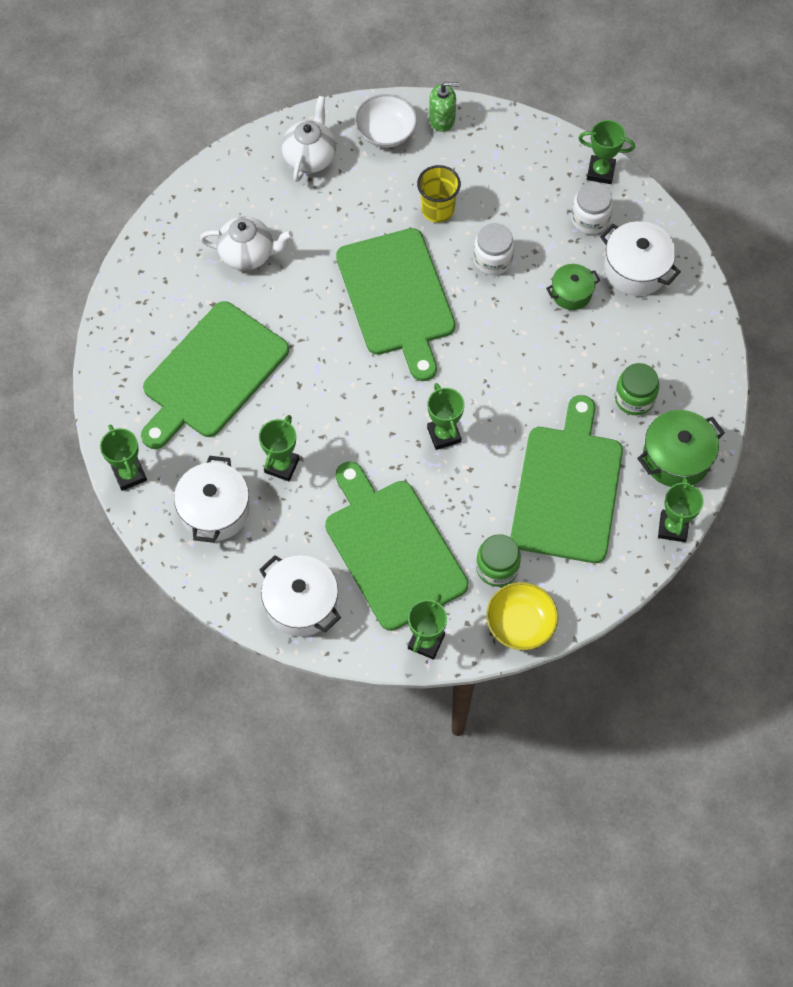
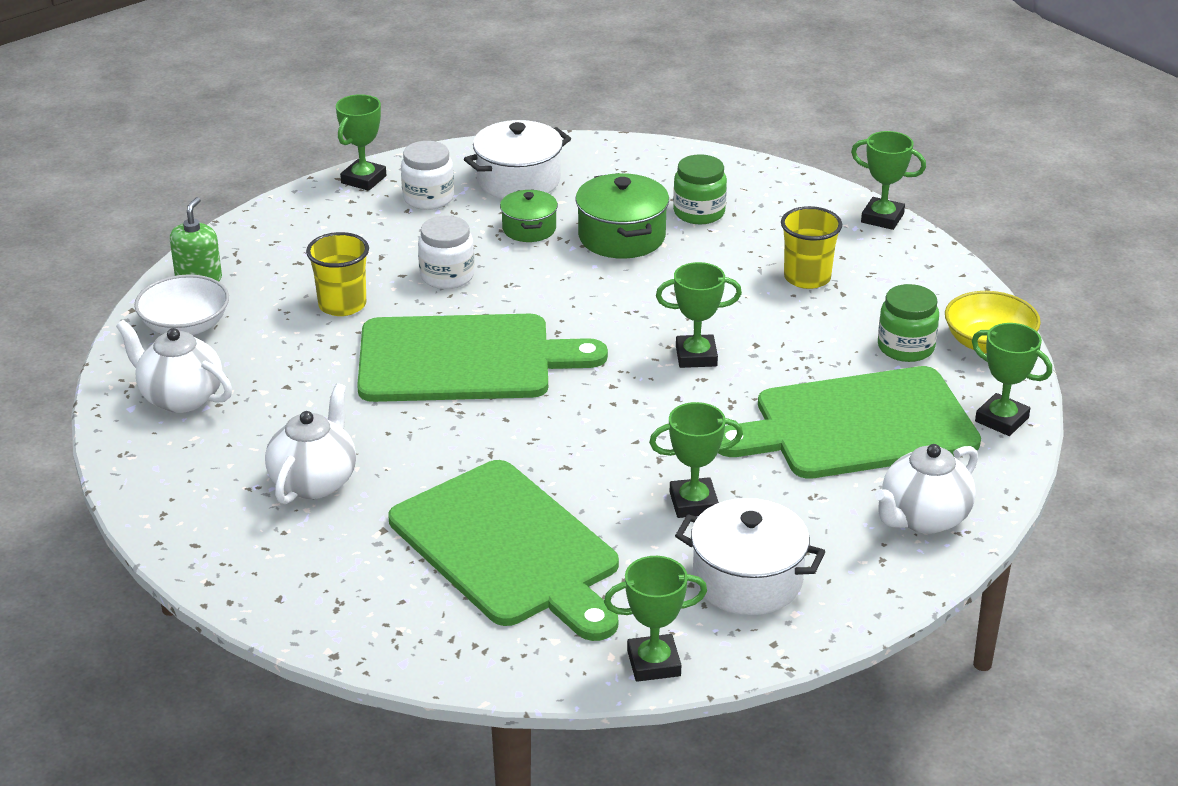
camera: 75 degrees left, 30 degrees down
green trophy [259,415,300,481] -> green trophy turned 45 degrees counterclockwise [649,402,743,518]
white pot [259,555,341,637] -> white teapot [875,444,978,534]
green cutting board [510,395,623,563] -> yellow cup [781,206,842,289]
green pot [637,410,725,487] -> green pot moved to [575,173,669,259]

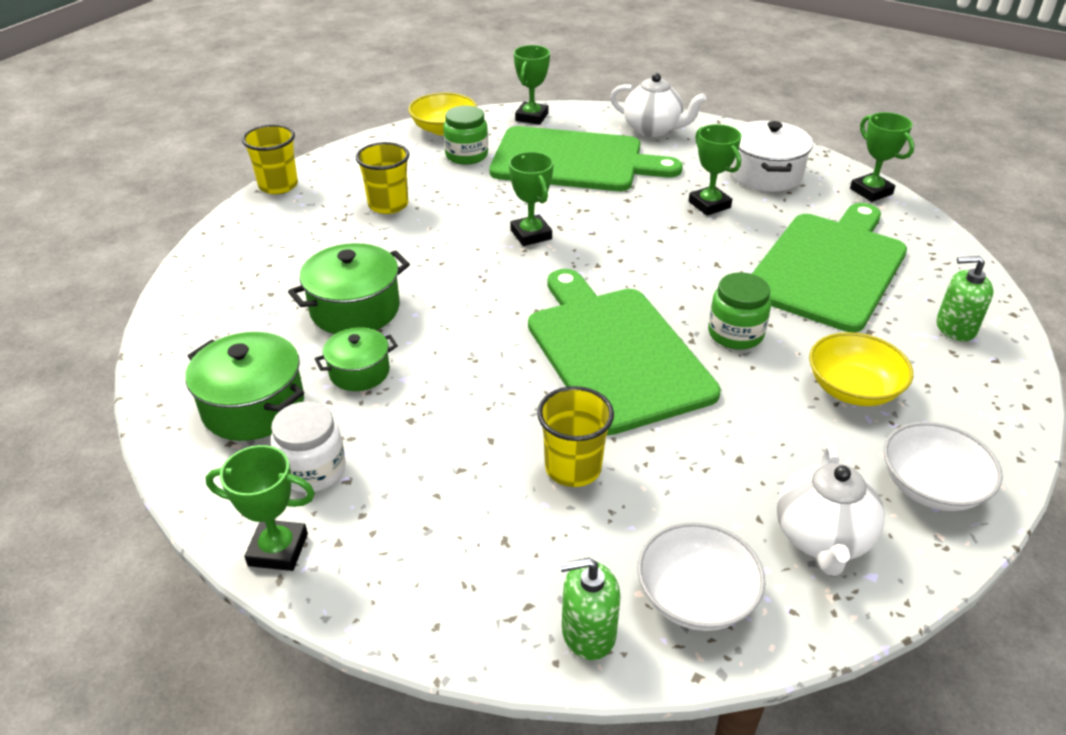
camera: 110 degrees left, 5 degrees up
white teapot [265,383,356,504] -> yellow bowl [809,332,913,406]
white jar [418,215,475,289] -> none
white pot [464,120,571,199] -> green pot [185,332,304,441]
green jar [673,154,727,224] -> green jar moved to [708,272,771,350]
green cutting board [718,366,981,479] -> green cutting board turned 45 degrees counterclockwise [489,126,683,191]
green trophy [851,131,926,230] -> yellow cup [242,124,298,194]
none -> white bowl [884,422,1003,511]
none -> green soap dispenser [936,256,993,342]

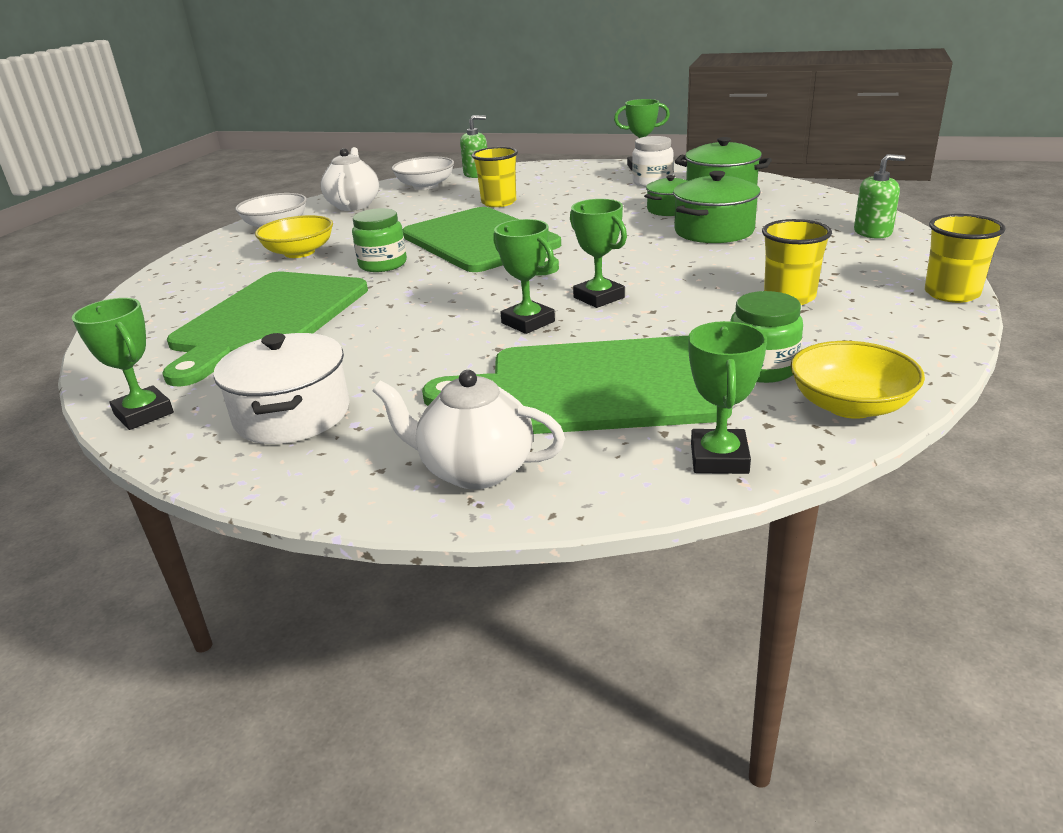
camera: 170 degrees right, 10 degrees down
green trophy [689,124,742,216] -> green trophy moved to [493,219,555,334]
green soap dispenser [936,256,993,342] -> green soap dispenser moved to [854,154,906,239]

